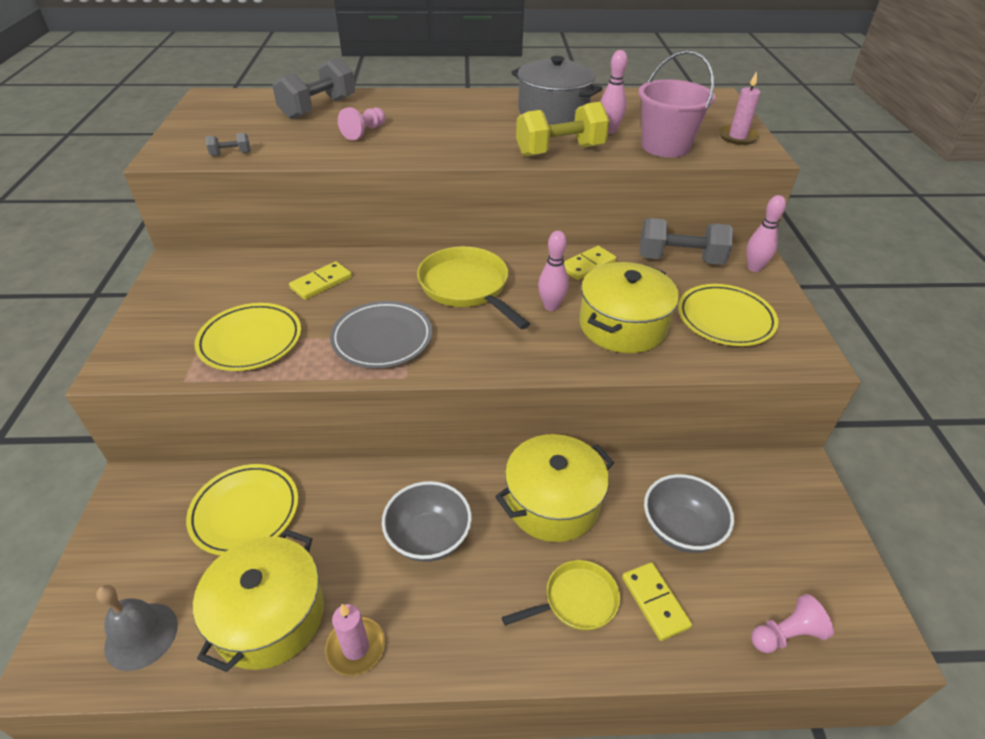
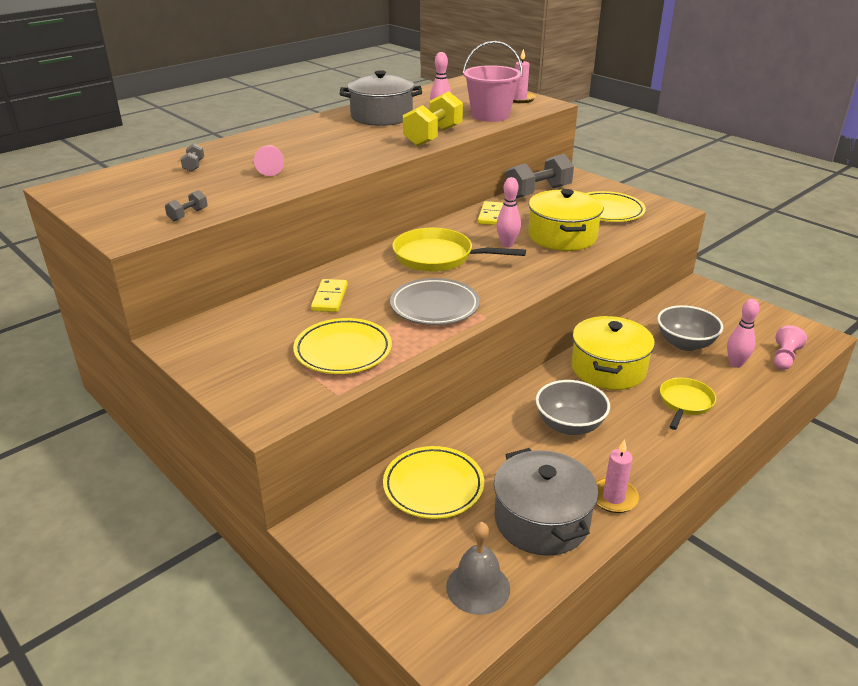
camera: 40 degrees left, 10 degrees down
yellow pot [193,529,324,672] -> grey pot [494,448,598,556]
grey dumbbell [273,57,355,119] -> grey dumbbell [181,143,204,172], size x0.45
yellow domino [622,562,692,641] -> none
pink bowling pin [746,195,786,272] -> pink bowling pin moved to [727,299,759,368]

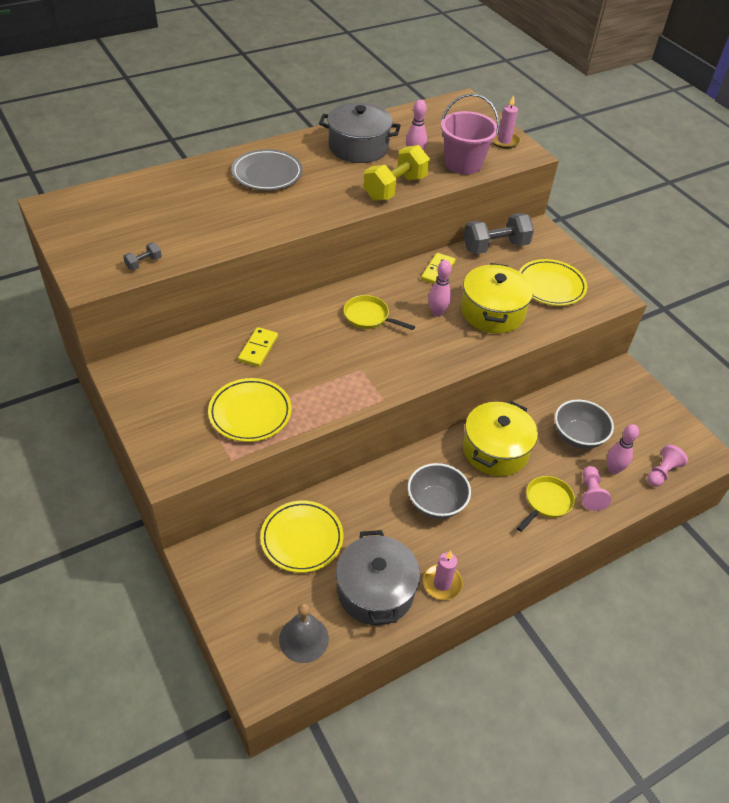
camera: 10 degrees right, 15 degrees up
grey dumbbell [181,143,204,172] -> none
pink pawn [254,145,284,176] -> pink pawn moved to [582,466,611,511]
grey plate [390,278,480,325] -> grey plate moved to [231,149,303,190]
yellow pan [392,228,526,272] -> yellow pan [344,295,415,330], size x0.62

